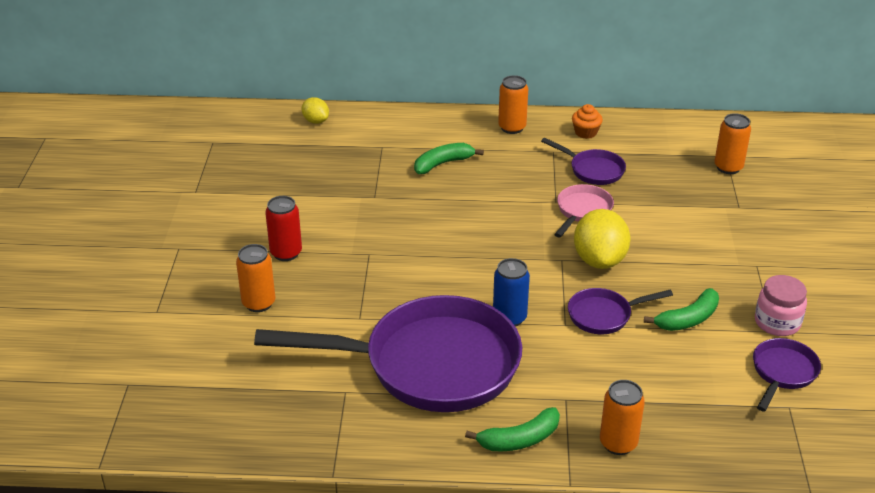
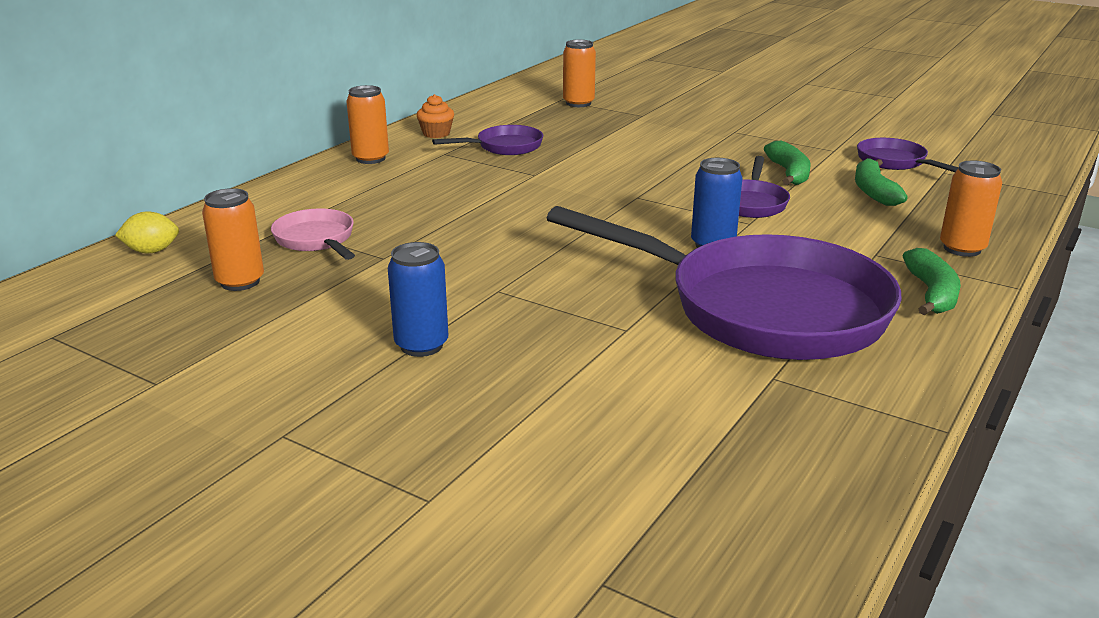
camera: 60 degrees left, 10 degrees down
orange can [236,244,276,312] -> orange can moved to [202,188,264,291]
purple pan [254,295,522,412] -> purple pan turned 90 degrees clockwise [547,206,902,360]
red can [265,196,302,261] -> blue can [388,242,449,357]
green banana [414,143,484,174] -> green banana moved to [855,158,908,206]
pink pan [554,184,614,238] -> pink pan moved to [271,208,355,260]
yellow lemon [574,209,631,269] -> none
pink jar [755,275,807,336] -> none

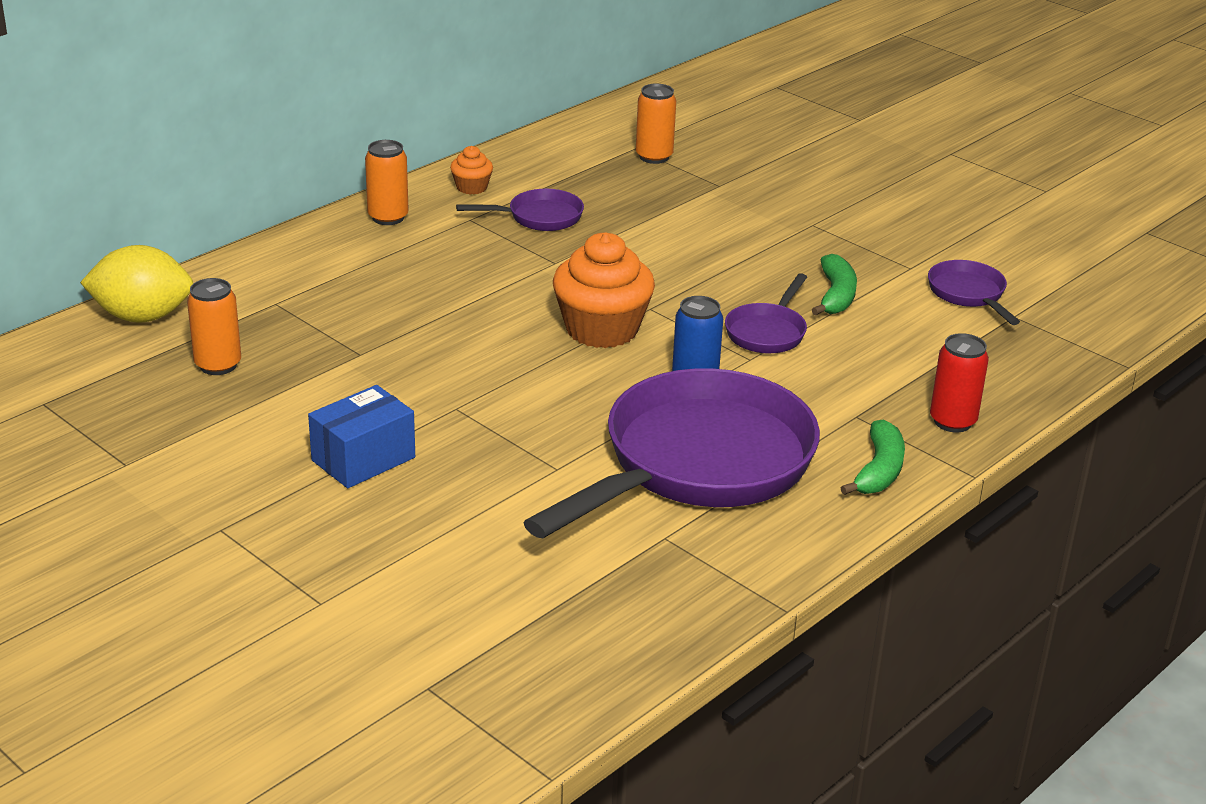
camera: 10 degrees right, 5 degrees up
yellow lemon [115,211,179,253] -> yellow lemon [80,245,193,323], size x1.86
pink pan [271,208,355,260] -> none
blue can [388,242,449,357] -> blue box [308,385,415,488]
purple pan [547,206,902,360] -> purple pan turned 90 degrees counterclockwise [523,368,820,538]
green banana [855,158,908,206] -> none
orange can [940,161,1002,257] -> red can [930,333,989,432]
none -> orange cupcake [553,233,655,348]

